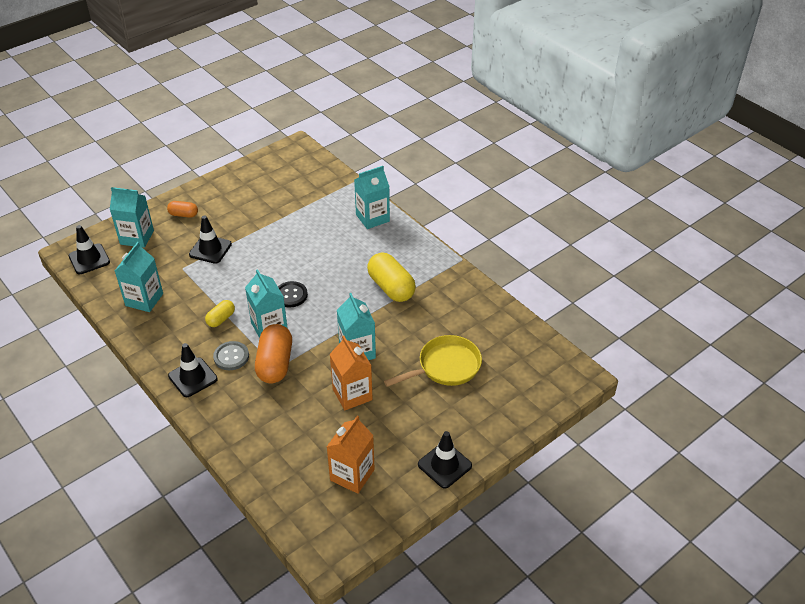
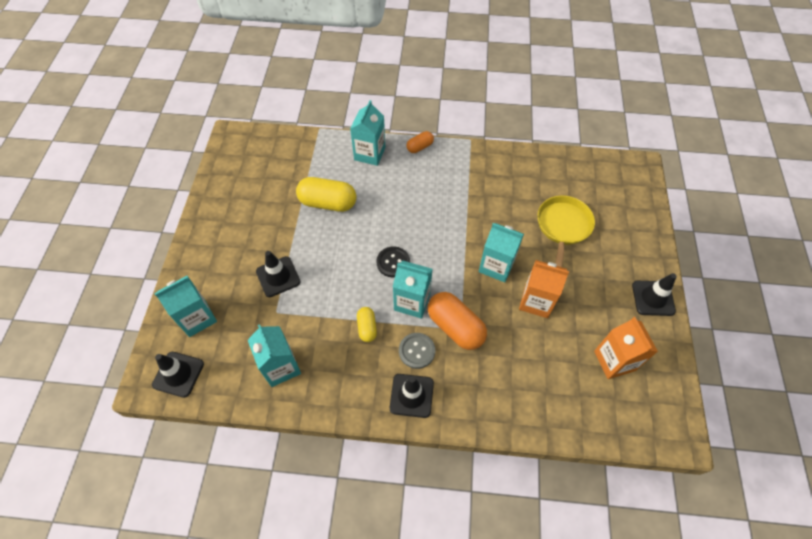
camera: 45 degrees left, 15 degrees up
orange capsule [167,201,198,218] -> orange capsule moved to [406,131,434,153]
yellow capsule [367,253,416,302] -> yellow capsule moved to [296,177,357,212]

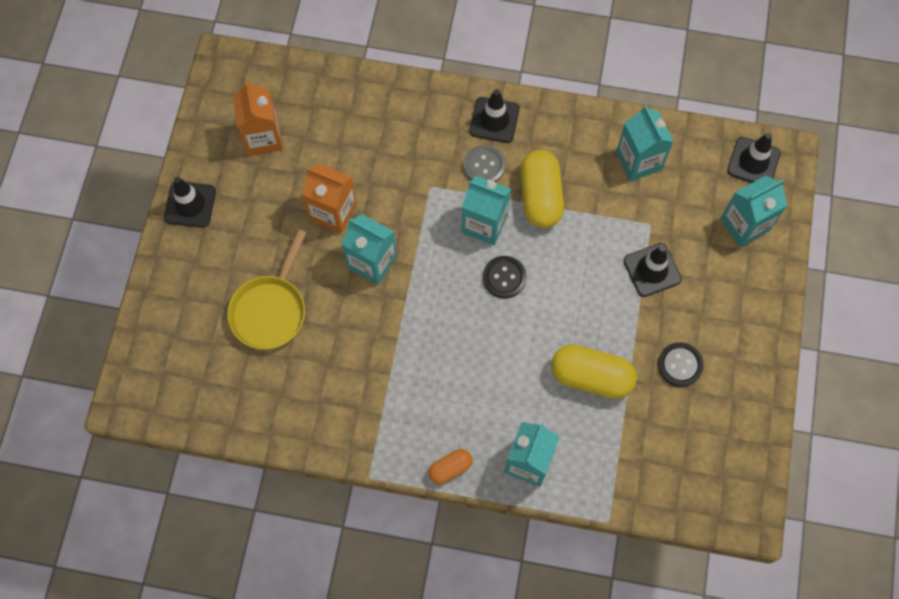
camera: 175 degrees left, 10 degrees up
yellow capsule [357,307,377,342] -> yellow capsule [520,150,564,228], size x1.86
orange capsule [428,292,487,350] -> none
none -> black button [658,342,704,387]

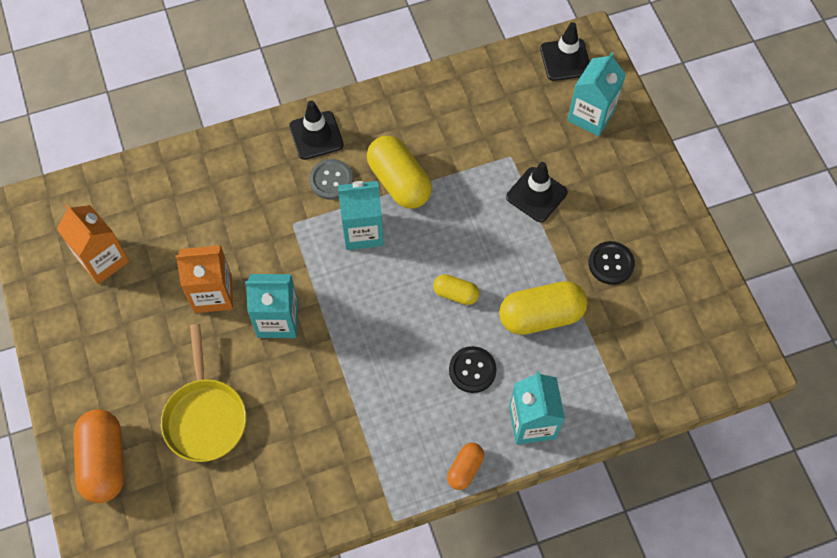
camera: 30 degrees left, 5 degrees down
black traffic cone [164,177,216,228] -> none
black button [483,256,526,298] -> black button moved to [449,346,497,393]
turquoise carton [616,105,674,181] -> none
none -> orange capsule [73,409,124,503]
none -> yellow capsule [433,274,479,305]

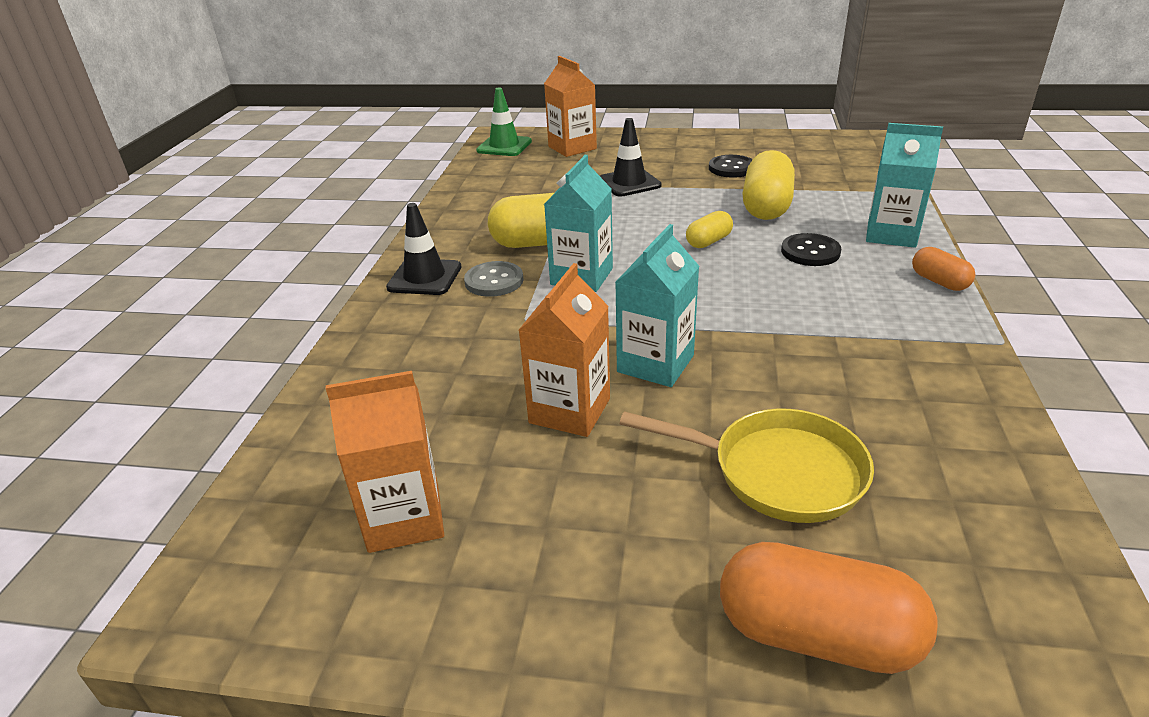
camera: 60 degrees left, 30 degrees down
black traffic cone [540,22,590,81] -> green traffic cone [476,87,532,156]
turquoise carton [567,52,626,136] -> orange carton [544,56,597,157]

